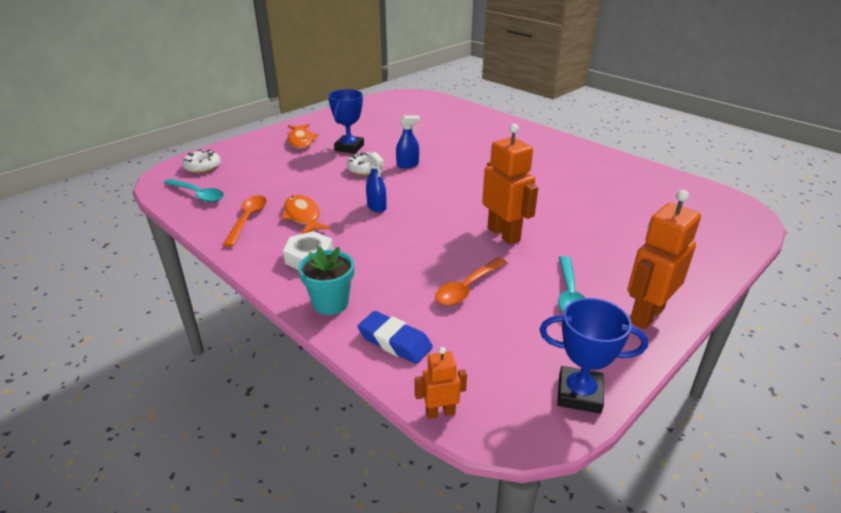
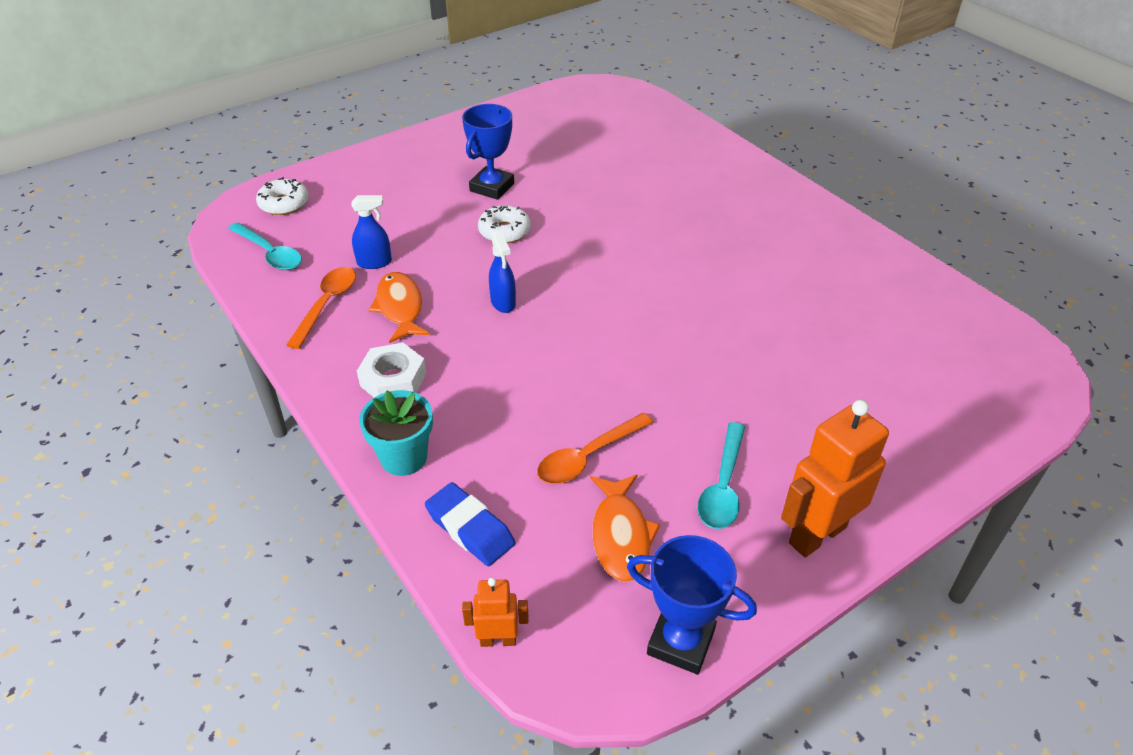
camera: 10 degrees right, 10 degrees up
orange fish [288,124,319,148] -> orange fish moved to [590,474,660,582]
blue spray bottle [396,115,420,168] -> blue spray bottle moved to [352,195,392,269]
orange robot [482,124,538,245] -> none

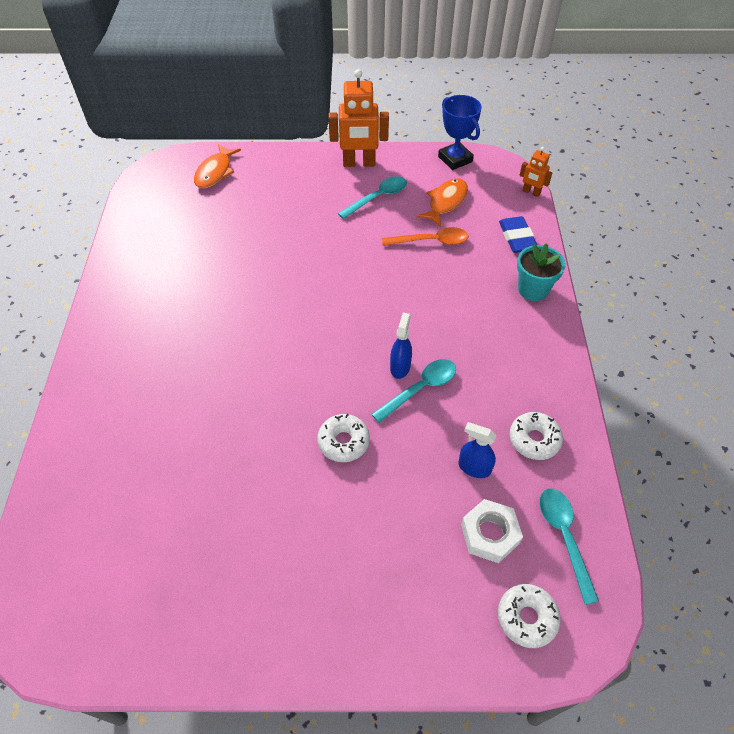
camera: 145 degrees left, 10 degrees up
orange spoon [286,267,356,349] -> white donut [510,412,563,460]
white nut [357,343,426,397] -> white nut moved to [461,499,523,563]
orange fish [369,272,430,343] -> orange fish moved to [194,144,241,188]
blue trophy [462,104,514,200] -> none
none -> turquoise spoon [371,359,456,423]

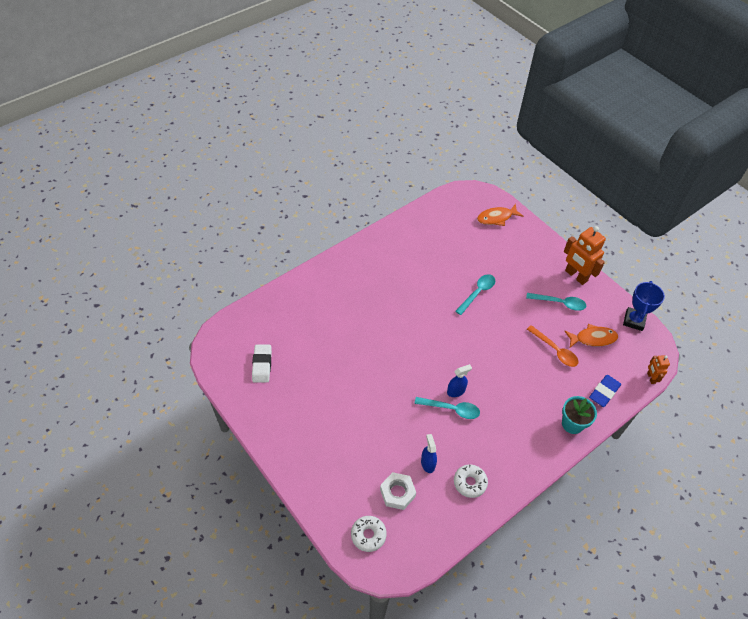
camera: 50 degrees right, 0 degrees up
white donut [317,414,370,462] -> none
turquoise spoon [540,489,599,605] -> turquoise spoon moved to [455,274,495,315]
none -> white eraser [252,345,272,382]

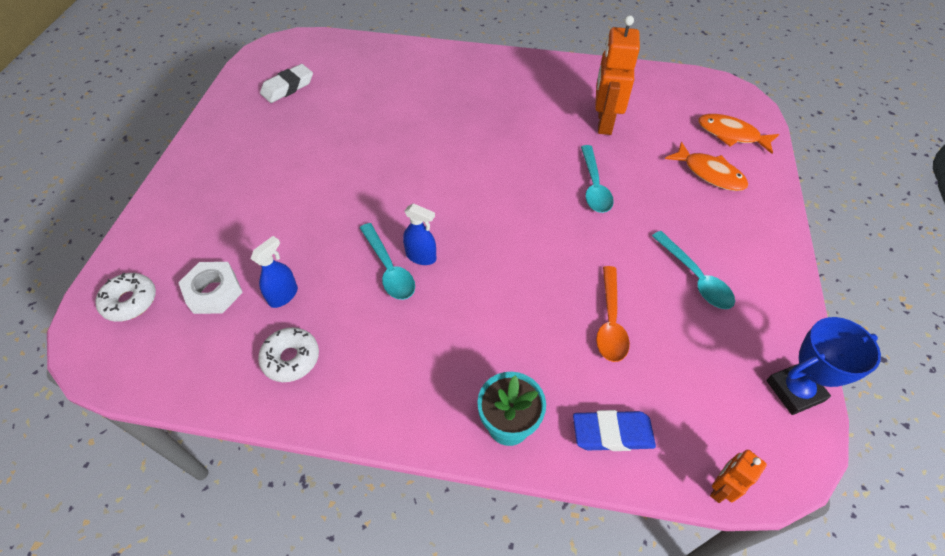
camera: 50 degrees right, 0 degrees up
turquoise spoon [455,274,495,315] -> turquoise spoon turned 90 degrees clockwise [581,145,614,213]
orange robot [564,226,606,285] -> orange robot moved to [595,15,640,135]
orange fish [565,324,618,348] -> orange fish moved to [665,142,748,191]

